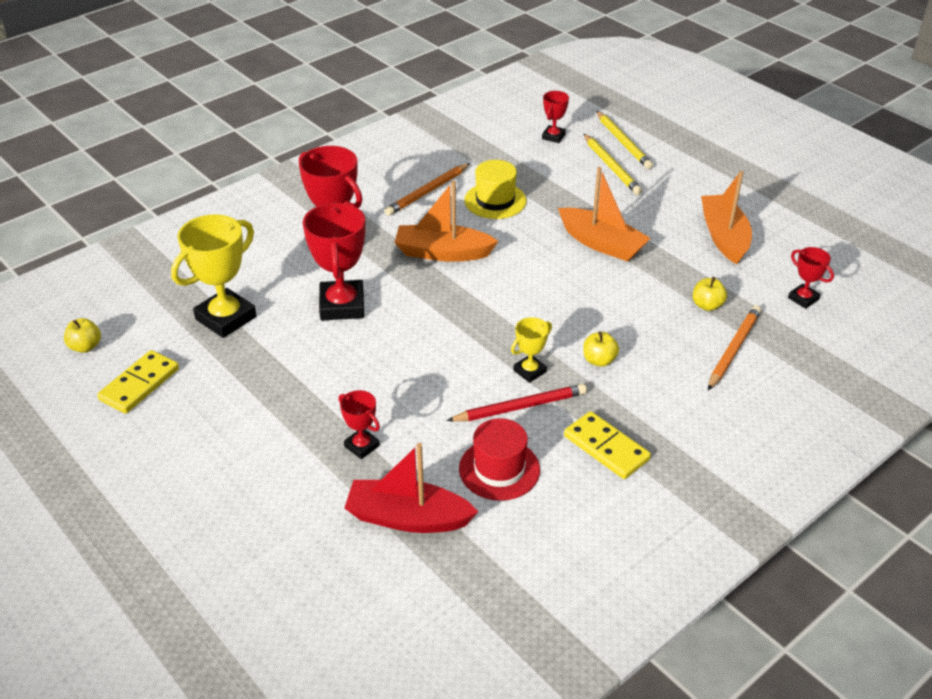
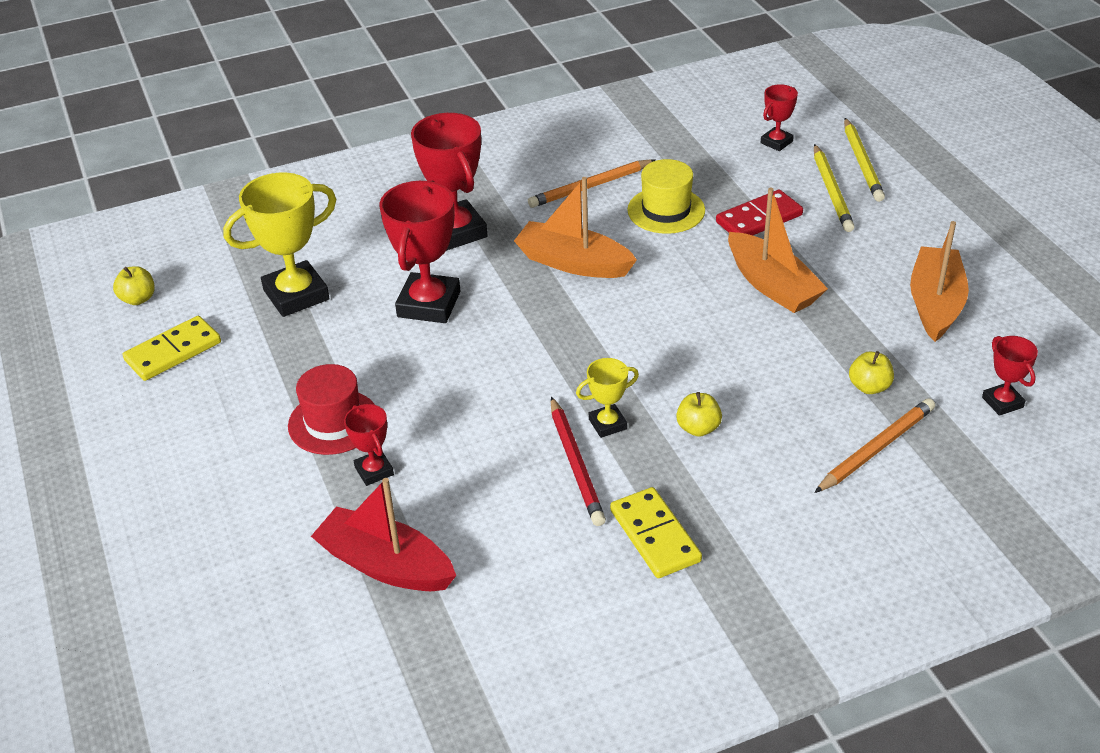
camera: 20 degrees right, 0 degrees up
red pencil [446,384,587,421] -> red pencil turned 75 degrees clockwise [551,396,606,526]
red hat [459,418,540,501] -> red hat moved to [288,364,375,455]
none -> red domino [716,190,803,235]

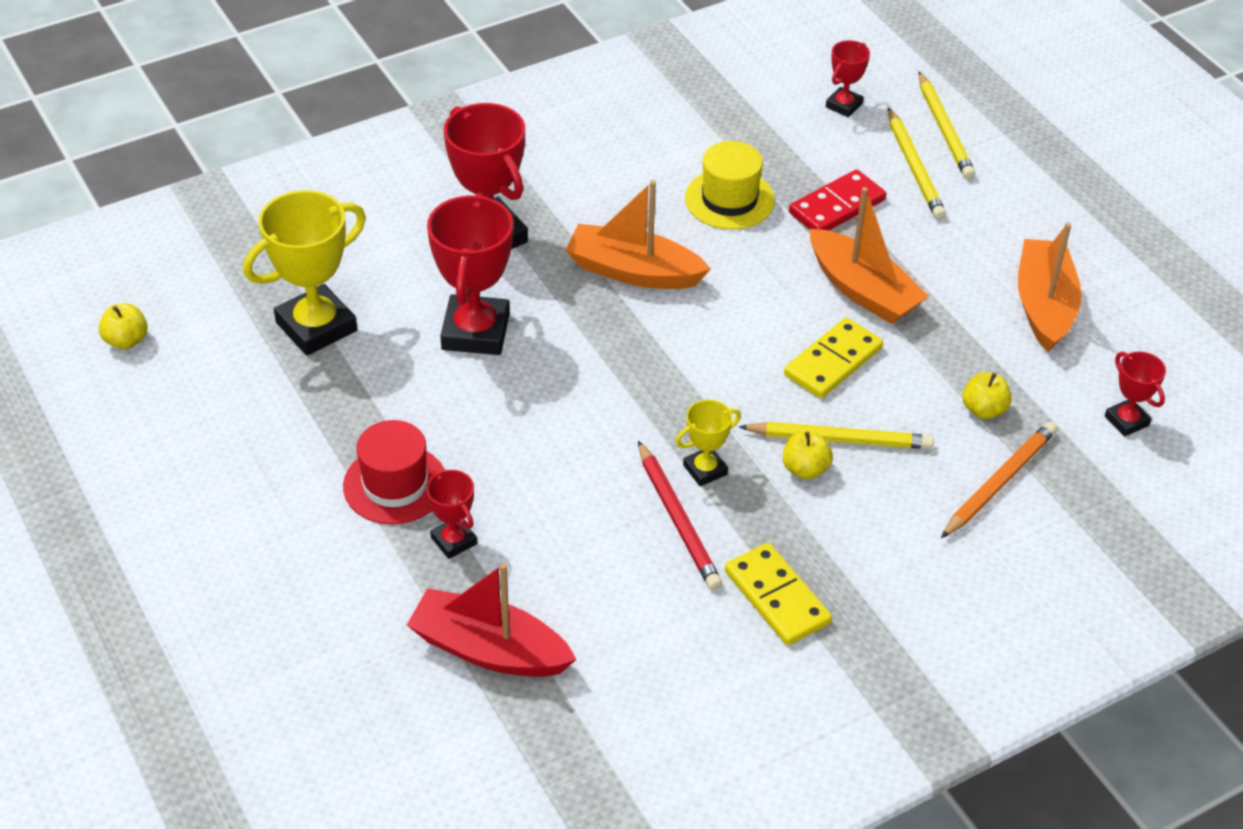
camera: 10 degrees left, 5 degrees up
yellow domino [123,316,221,381] -> yellow domino moved to [784,318,883,398]
orange pencil [528,159,655,208] -> none
none -> yellow pencil [739,422,934,449]

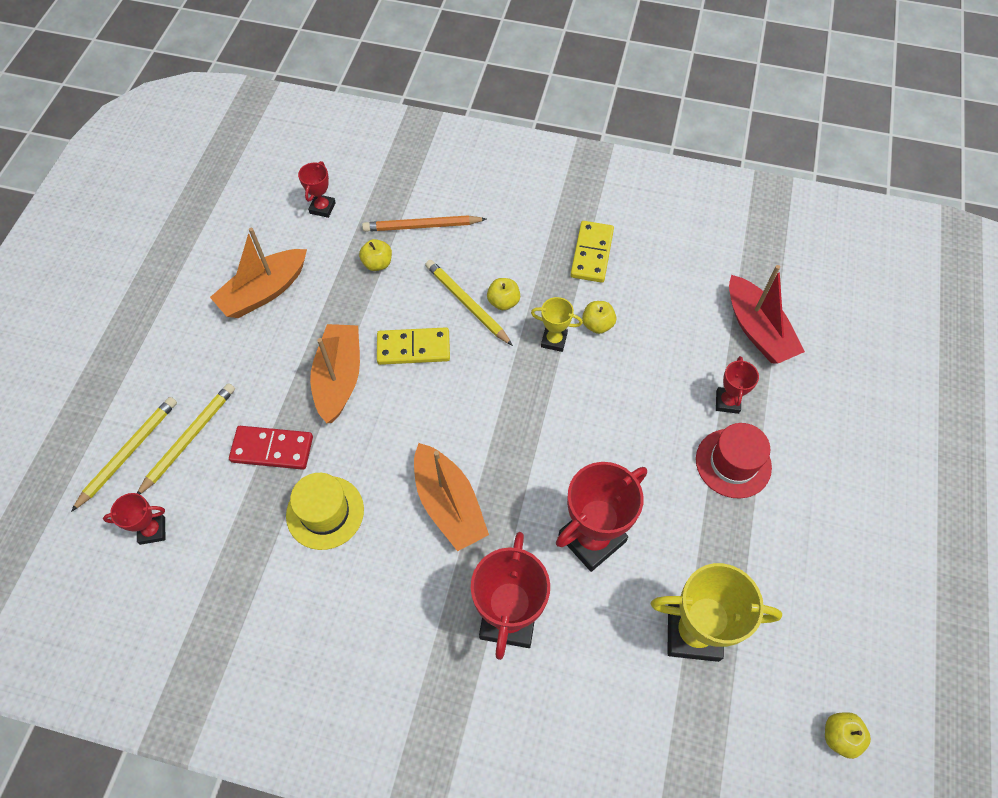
camera: 135 degrees left, 15 degrees up
red pencil [638,441,722,590] -> yellow apple [582,301,616,334]

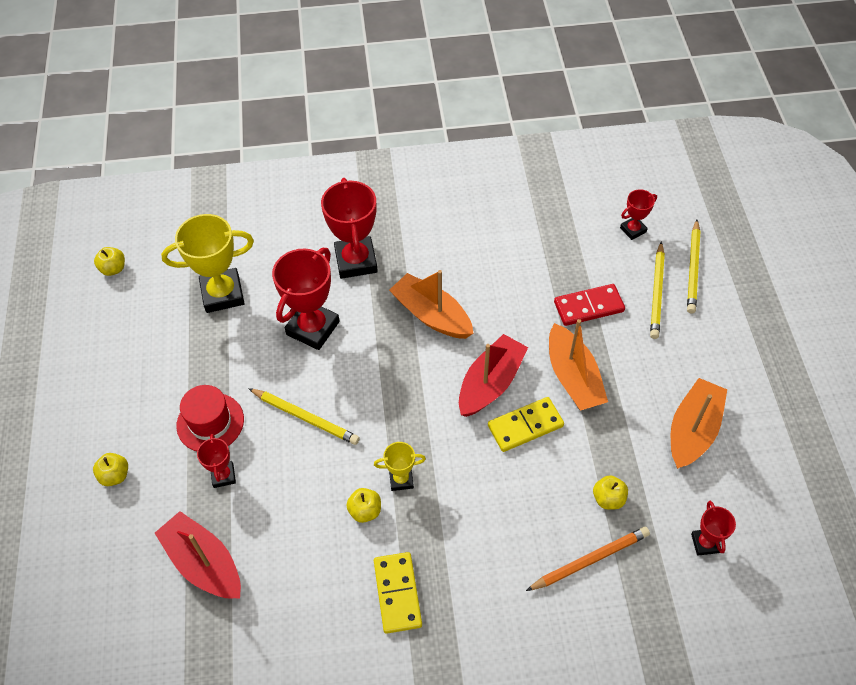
camera: 160 degrees right, 5 degrees down
yellow hat [286,473,364,550] -> none
yellow pencil [425,260,513,346] -> yellow pencil moved to [248,388,360,445]
yellow apple [487,278,520,310] -> yellow apple moved to [93,453,128,486]
none -> red boat [459,334,528,417]

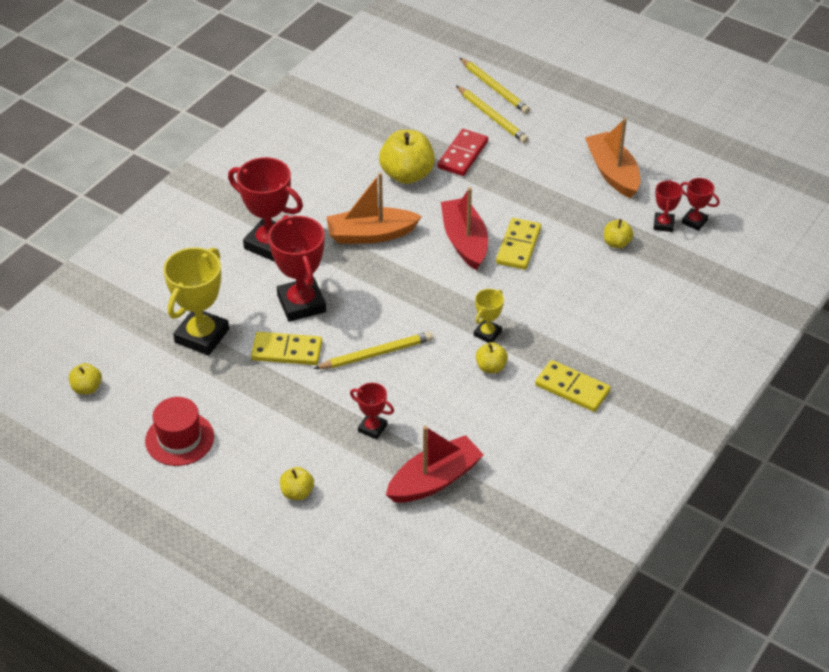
camera: 50 degrees left, 10 degrees down
red boat [155,511,241,598] -> red boat turned 150 degrees clockwise [386,426,484,503]
red hat [176,385,244,451] -> red hat moved to [145,397,214,466]
orange pencil [526,527,650,591] -> none
orange boat [549,319,608,411] -> none
red trophy [620,189,657,240] -> red trophy moved to [654,180,683,232]
none -> yellow domino [251,332,322,365]
none -> yellow apple [379,130,435,184]

